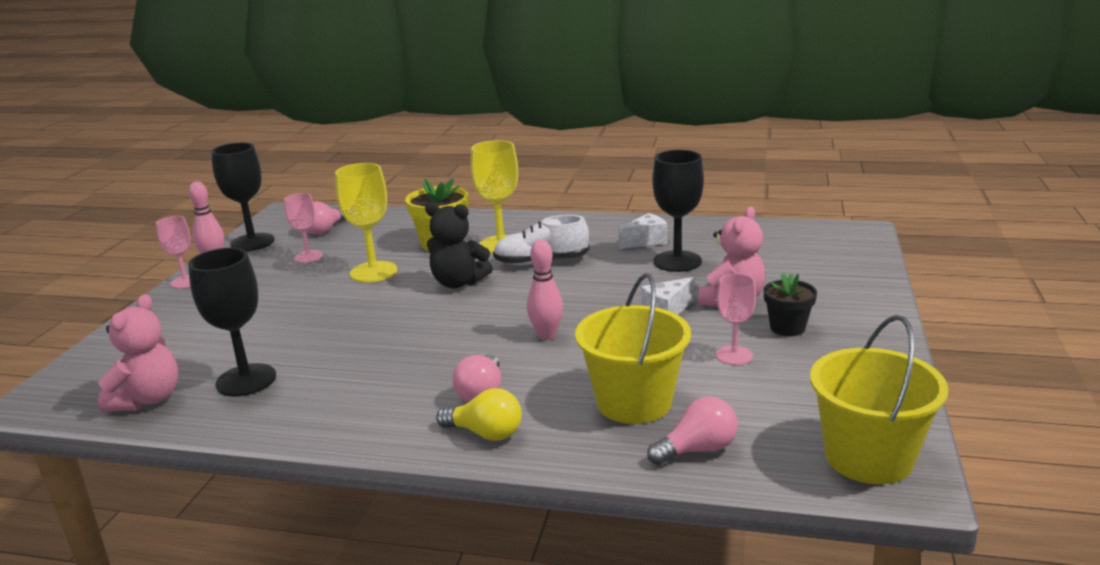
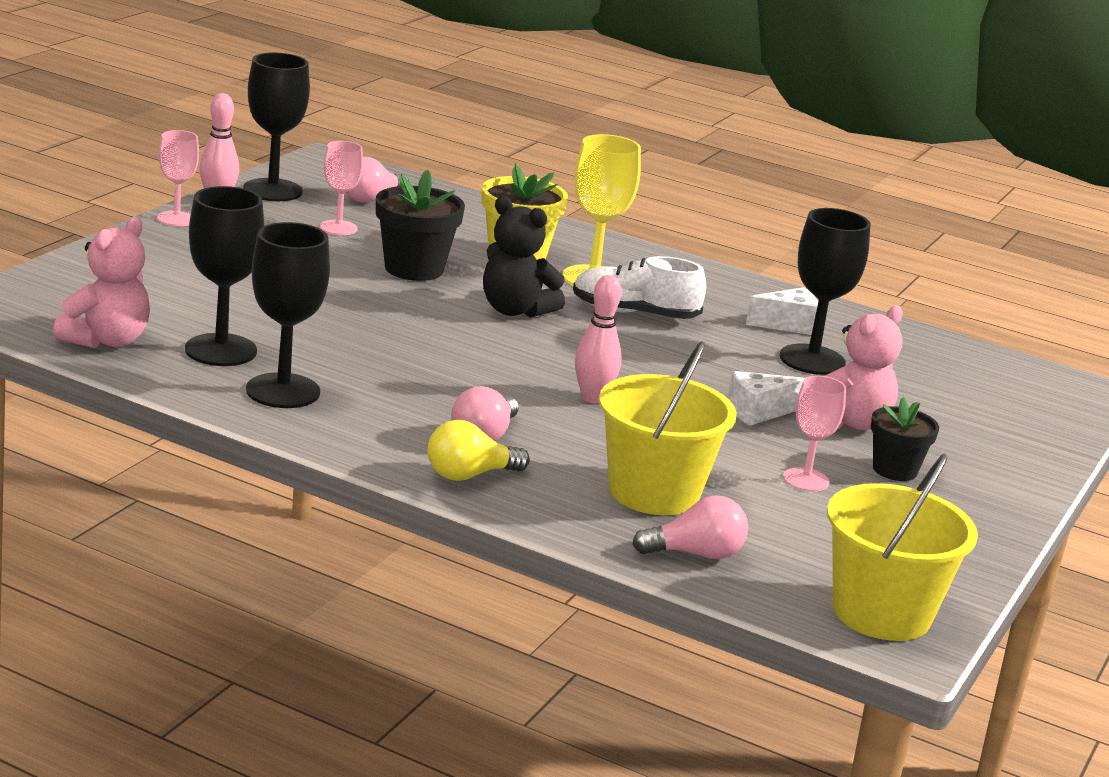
camera: 10 degrees right, 0 degrees up
yellow goblet [335,163,397,283] -> black flower pot [376,170,465,281]
yellow light bulb [436,388,522,441] -> yellow light bulb turned 120 degrees clockwise [427,420,530,481]
none -> black goblet [246,222,330,408]

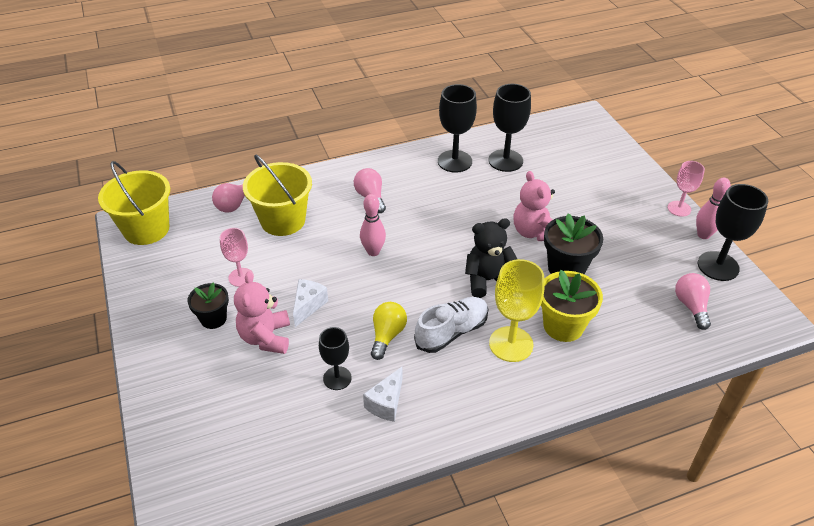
camera: 135 degrees right, 20 degrees up
pink teddy bear [53,217,150,349] -> pink teddy bear moved to [514,171,555,241]
pink goblet [320,141,363,235] -> none
yellow light bulb [427,420,530,481] -> yellow light bulb moved to [371,302,407,360]
black goblet [780,208,871,375] -> black goblet [319,327,352,390], size x0.62

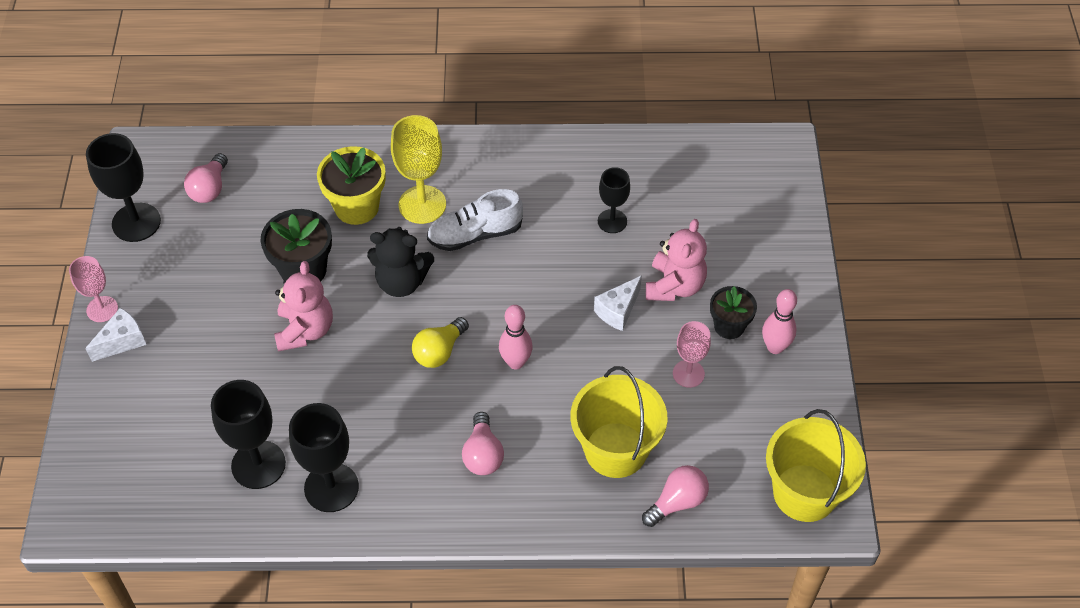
camera: 160 degrees left, 10 degrees up
white cheese [363,367,402,422] -> white cheese moved to [85,308,146,362]
yellow light bulb [371,302,407,360] -> yellow light bulb moved to [412,317,469,368]
pink bowling pin [696,178,731,239] -> pink bowling pin moved to [762,289,797,354]

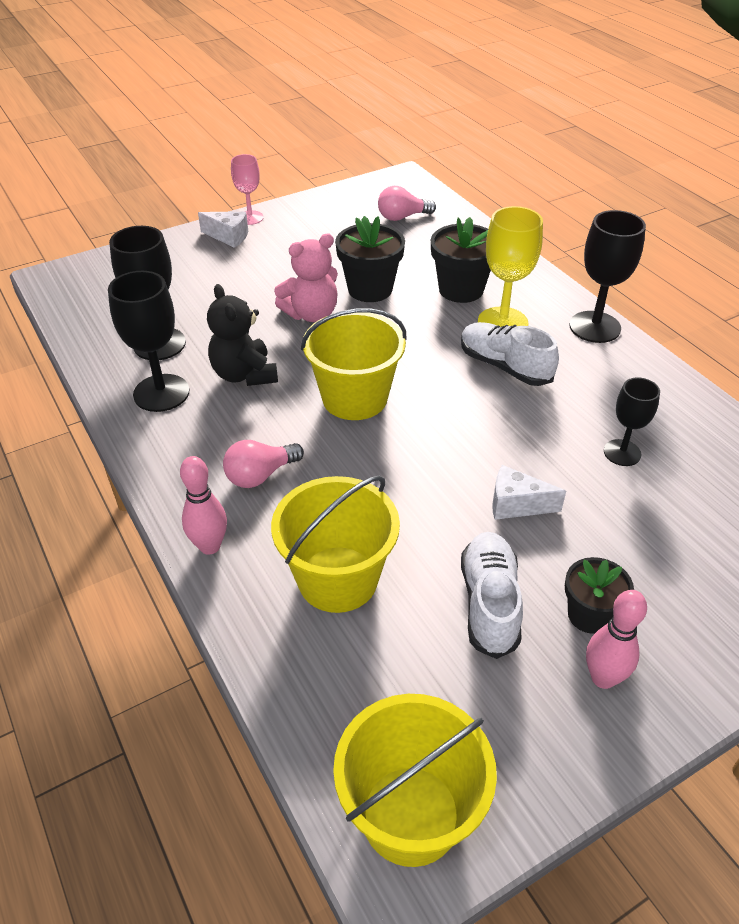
camera: 60 degrees right, 10 degrees down
black goblet [86,133,161,242] -> black goblet moved to [569,210,646,343]
yellow flower pot [317,146,386,225] -> black flower pot [431,217,491,303]
black teddy bear [367,227,434,297] -> black teddy bear moved to [207,284,278,386]
yellow light bulb [412,317,469,368] -> yellow bucket [301,308,407,420]
pink bowling pin [499,305,533,370] -> pink bowling pin moved to [180,456,227,555]
pink light bulb [642,465,709,527] -> none
pink teddy bear [646,219,707,301] -> none
pink goblet [673,321,711,388] -> white shoe [461,532,523,659]

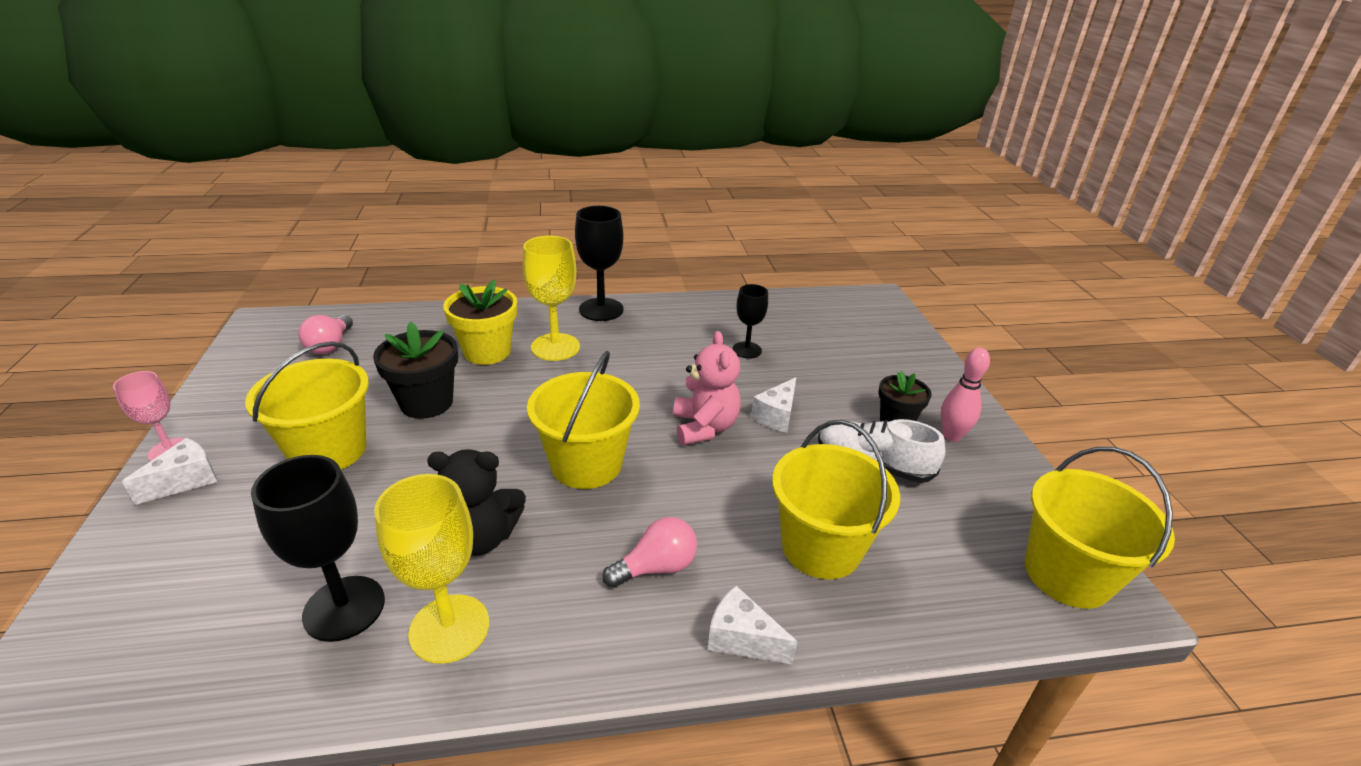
camera: 70 degrees left, 10 degrees down
black goblet [108,271,189,412] -> yellow goblet [374,474,489,664]
pink bowling pin [180,456,227,555] -> white cheese [708,586,798,664]
pink light bulb [223,440,304,488] -> pink light bulb turned 105 degrees counterclockwise [603,517,697,588]
pink teddy bear [274,233,338,322] -> pink teddy bear moved to [673,331,741,445]
black flower pot [431,217,491,303] -> yellow flower pot [443,280,517,365]
white shoe [461,322,559,386] -> none
none -> yellow bucket [245,342,369,470]

